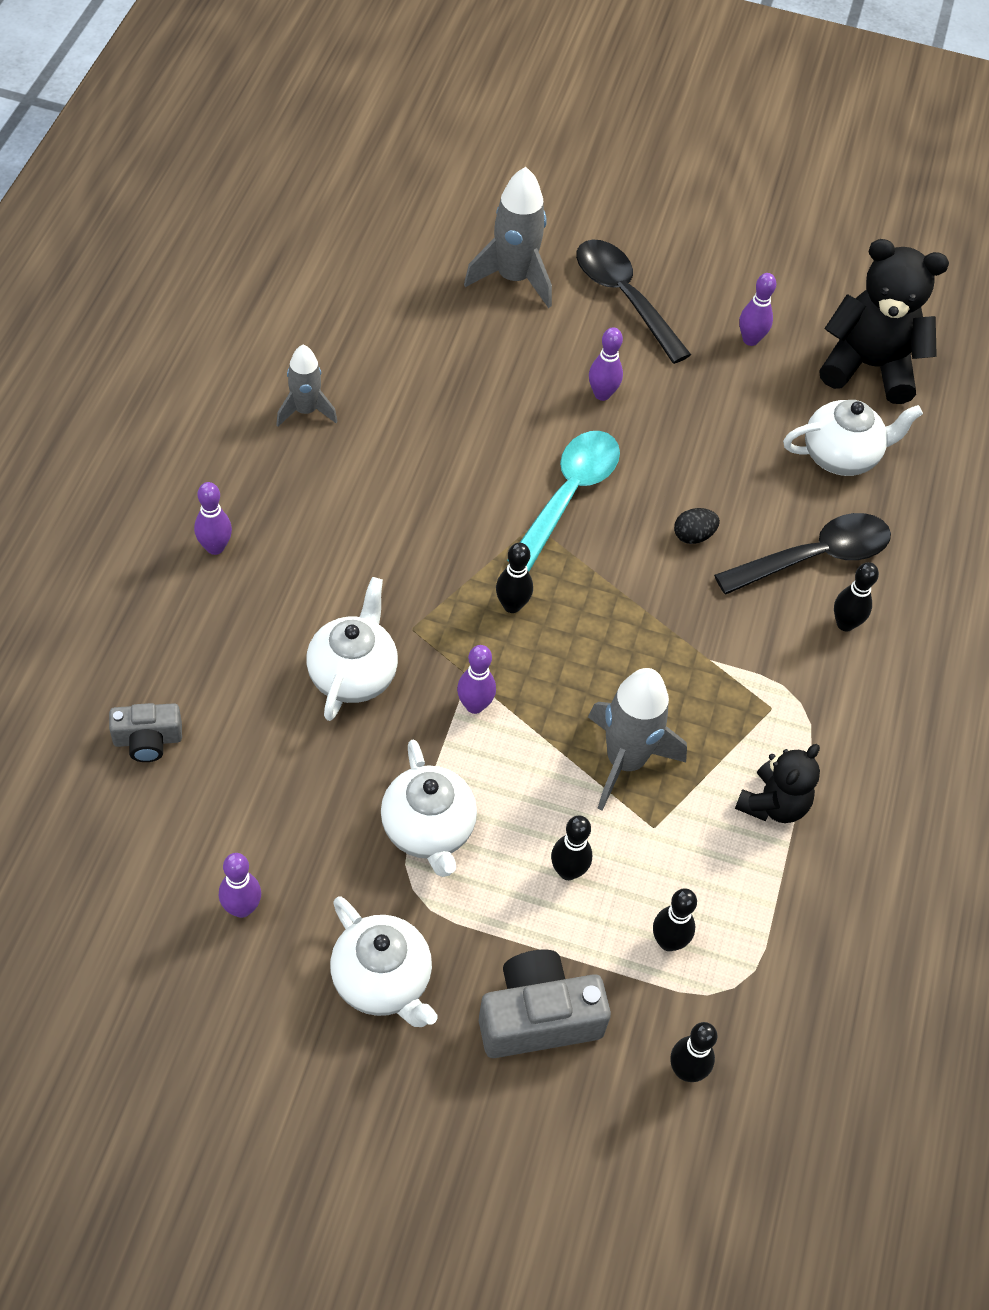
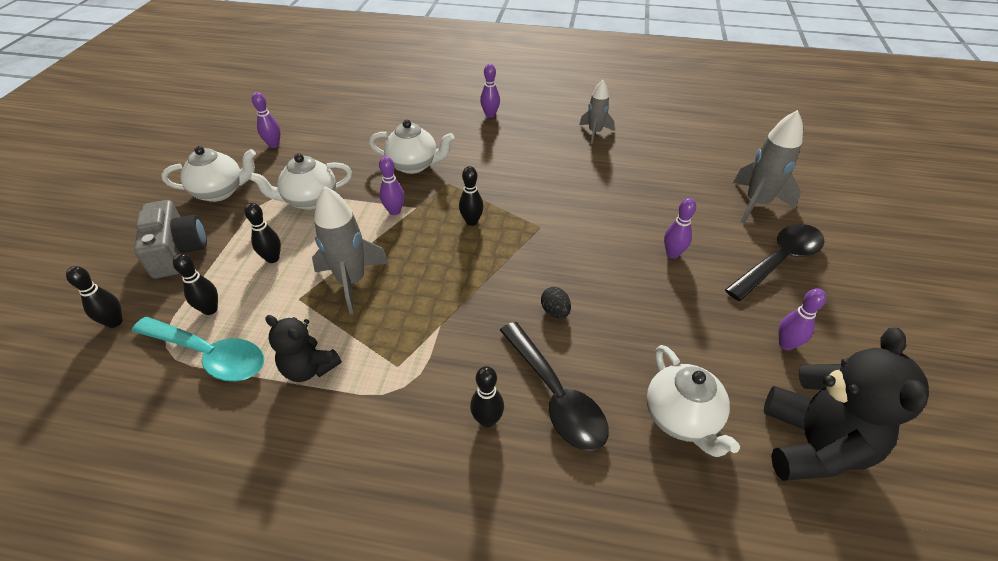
camera: 90 degrees right, 10 degrees down
grey camera [109,703,182,762] -> none
white teapot [330,896,438,1027] -> white teapot turned 150 degrees counterclockwise [161,146,256,202]
turquoise spoon [507,431,620,572] -> turquoise spoon moved to [132,317,264,381]

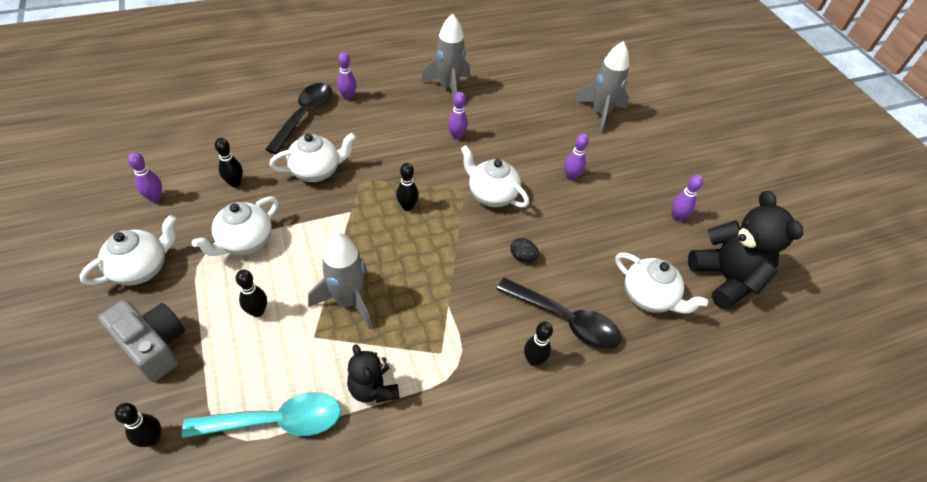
camera: 35 degrees left, 5 degrees up
black bowling pin [173,253,218,315] -> black bowling pin moved to [215,138,243,187]
black teddy bear [265,315,342,382] -> black teddy bear turned 60 degrees clockwise [347,344,399,403]
purple bowling pin [379,156,404,215] -> purple bowling pin moved to [448,92,468,139]
grey rocket [579,80,614,144] -> grey rocket [421,13,470,106], size x1.59
black spoon [725,224,825,301] -> black spoon moved to [265,83,332,154]
none -> white teapot [461,145,529,208]

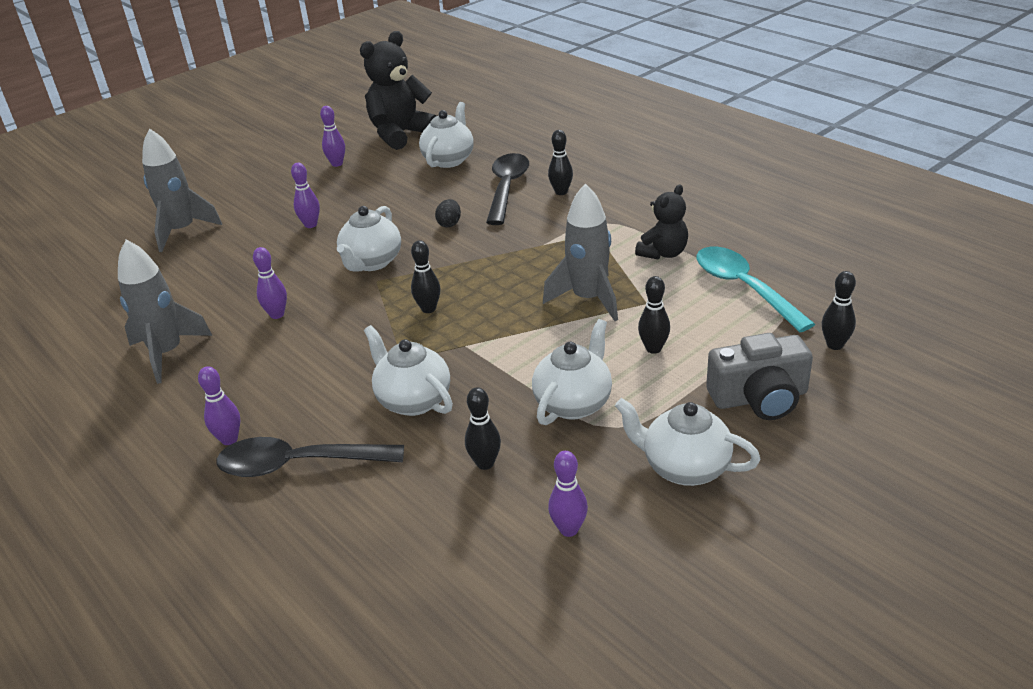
camera: 105 degrees left, 15 degrees down
grey camera [98,300,185,382] -> grey camera turned 120 degrees counterclockwise [706,333,813,420]
white teapot [192,196,279,256] -> white teapot turned 75 degrees counterclockwise [532,319,612,425]

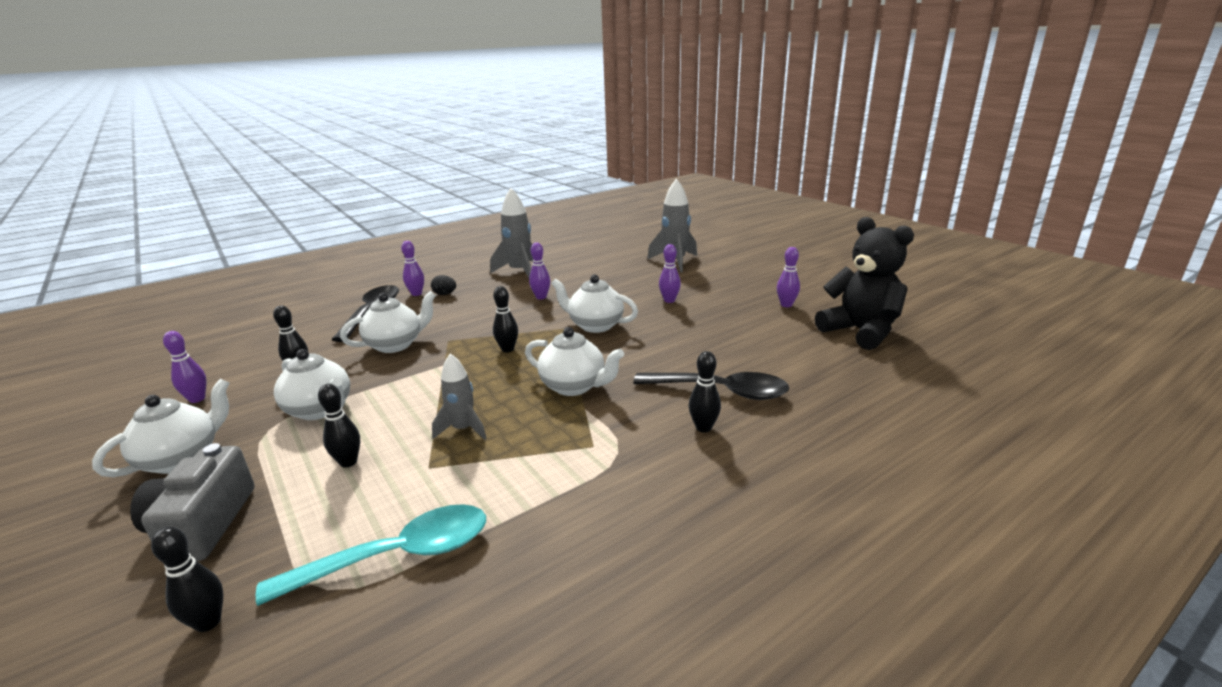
camera: 95 degrees right, 10 degrees down
white teapot [419,102,474,168] -> white teapot moved to [525,327,624,396]
black egg [435,199,461,227] -> black egg moved to [431,275,456,295]
grey rocket [543,183,618,321] -> grey rocket [432,354,487,440], size x0.63
black teddy bear [635,184,688,260] -> none

